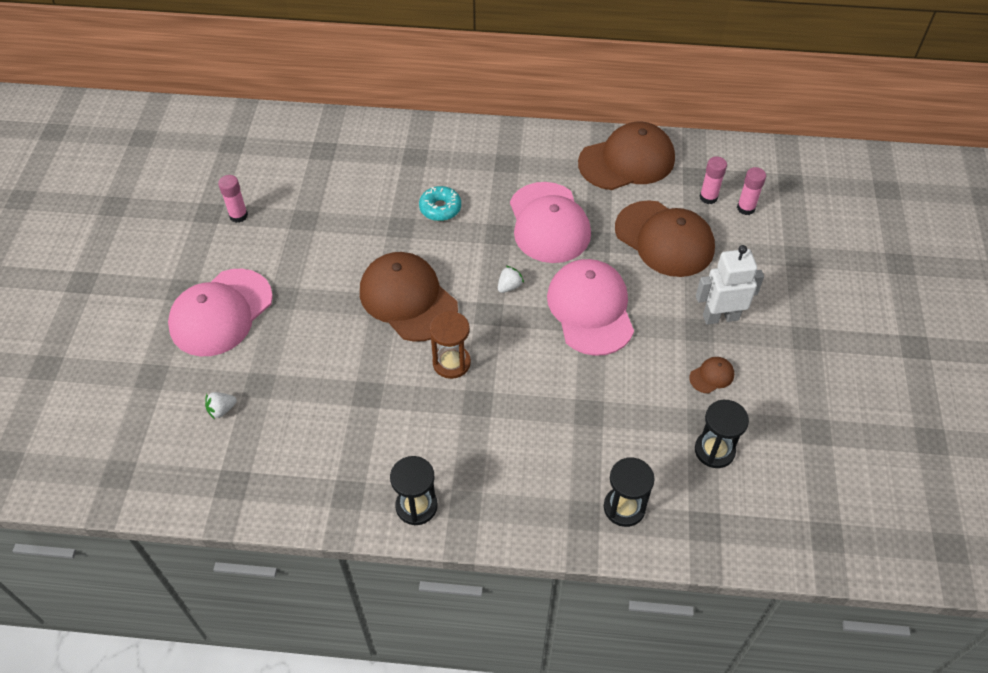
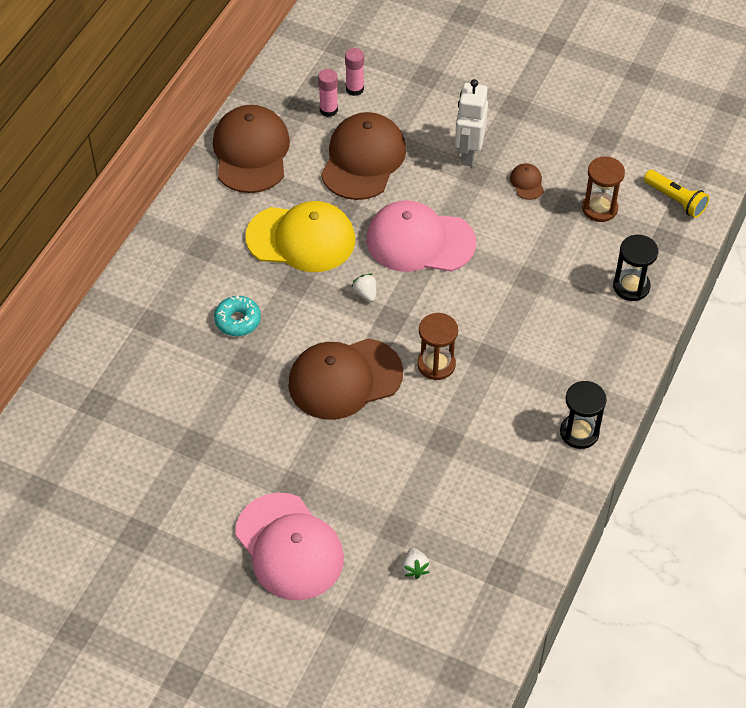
camera: 70 degrees left, 0 degrees up
pink glue stick [218,175,248,223] -> none
pink cap [510,182,591,263] -> yellow cap [245,201,355,272]
brown cap [615,200,715,277] -> brown cap turned 45 degrees counterclockwise [321,112,406,200]
black hourglass [695,400,749,468] -> brown hourglass [582,156,625,222]
none -> yellow flashlight [644,170,709,218]

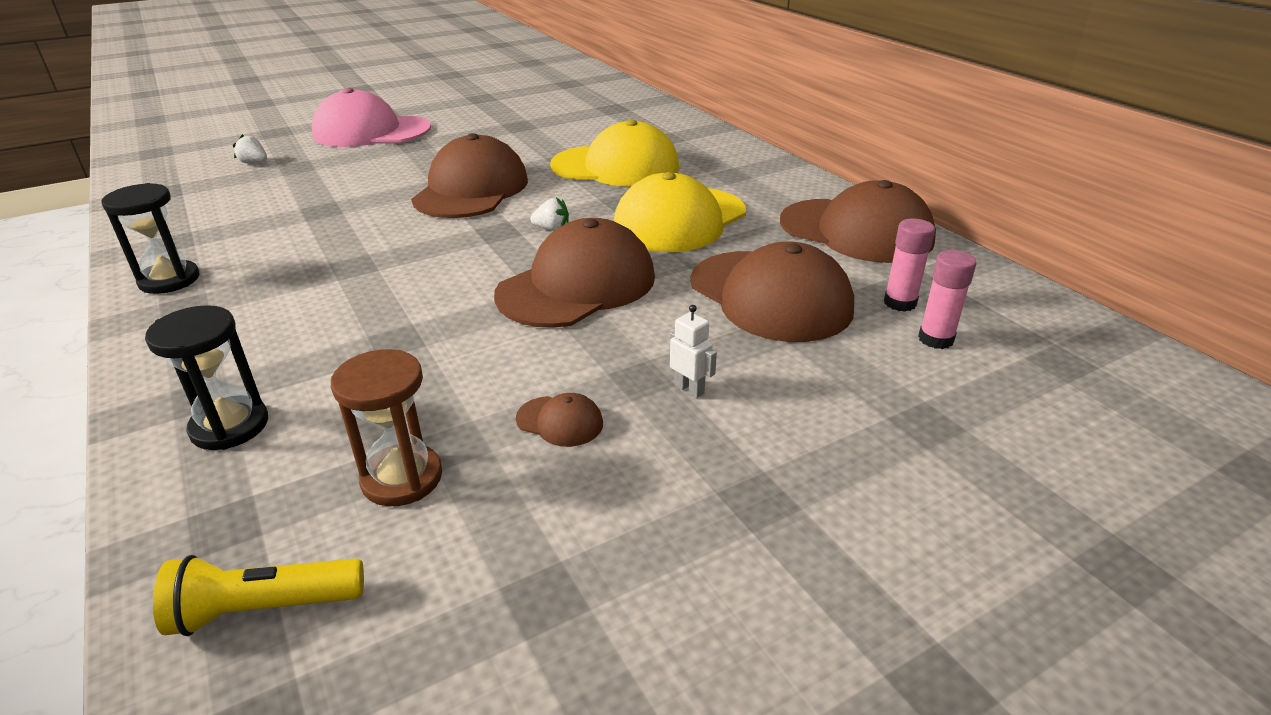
camera: 125 degrees right, 20 degrees down
turquoise donut [214,295,261,336] -> yellow cap [550,119,679,187]
pink cap [366,201,476,272] -> brown cap [494,218,655,328]
brown hourglass [417,313,458,380] -> none
white robot [455,79,488,166] -> white robot [670,305,717,398], size x0.48

